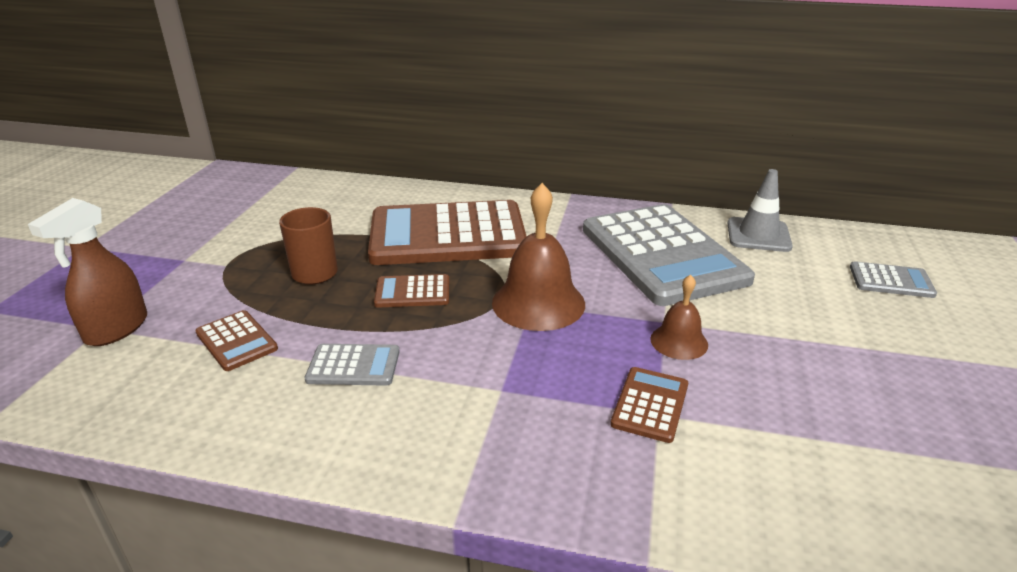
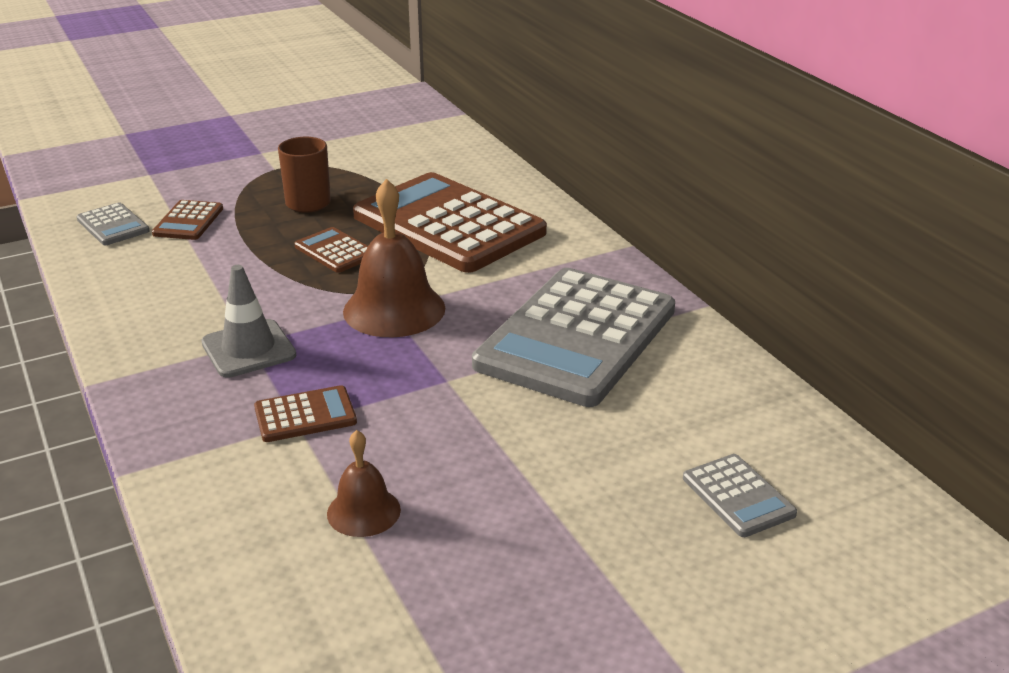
camera: 50 degrees right, 0 degrees up
brown spray bottle [28,198,147,346] -> none
grey calculator [305,344,400,386] -> grey calculator moved to [76,202,150,245]
brown bell [650,274,708,360] -> brown bell moved to [327,430,401,537]
grey traffic cone [727,169,793,252] -> grey traffic cone moved to [201,265,296,378]

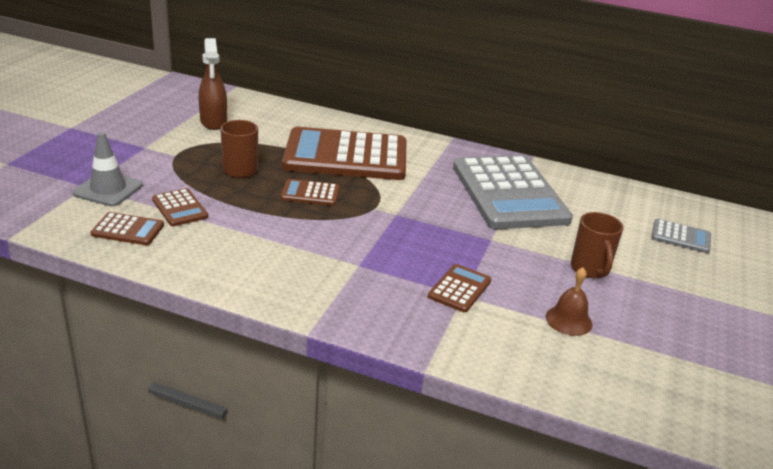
camera: 45 degrees left, 0 degrees up
grey calculator [76,202,150,245] -> brown calculator [91,212,164,245]
grey traffic cone [201,265,296,378] -> grey traffic cone moved to [73,132,143,206]
brown bell [343,179,445,337] -> none
none -> brown spray bottle [199,38,227,130]
none -> brown mug [571,212,623,279]

